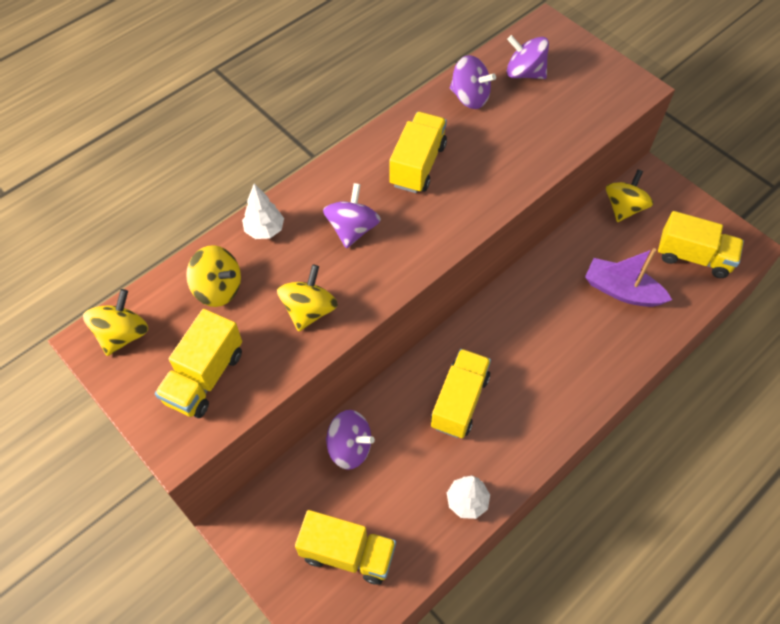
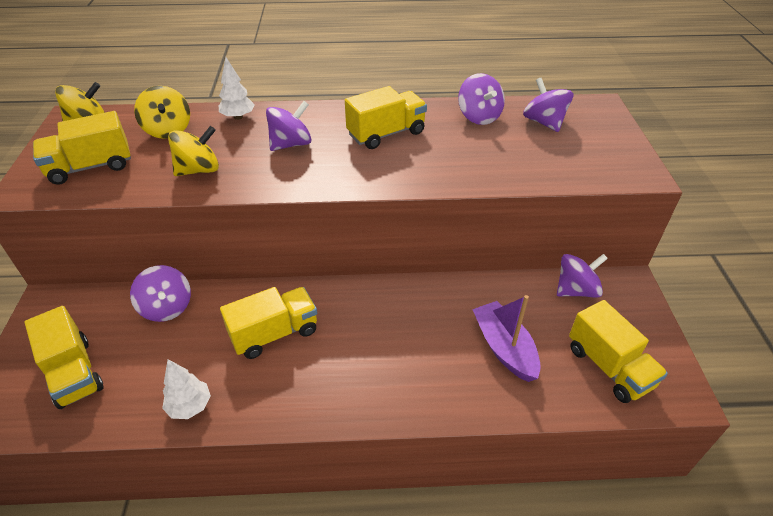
camera: 40 degrees right, 15 degrees down
yellow spinning top [606,169,653,222] -> purple spinning top [557,254,608,298]

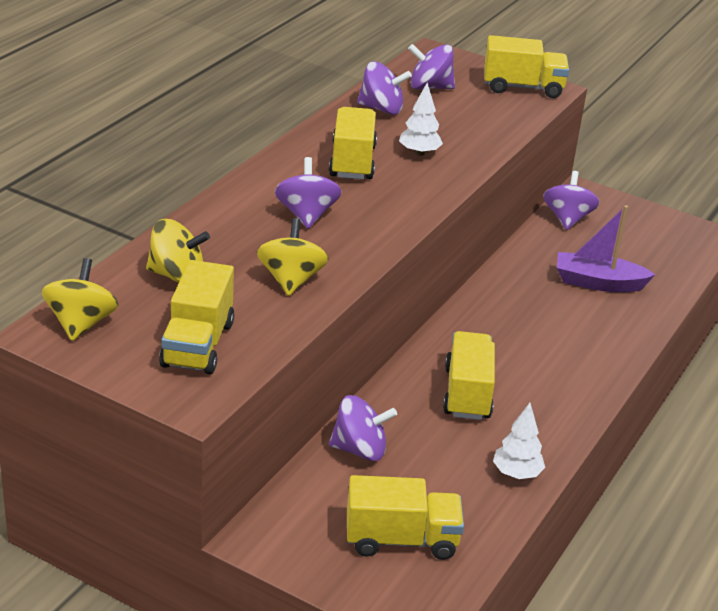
camera: 60 degrees left, 10 degrees down
white tree [219,57,255,120] -> white tree moved to [399,82,443,156]
yellow truck [569,300,668,403] -> yellow truck moved to [484,35,569,98]

